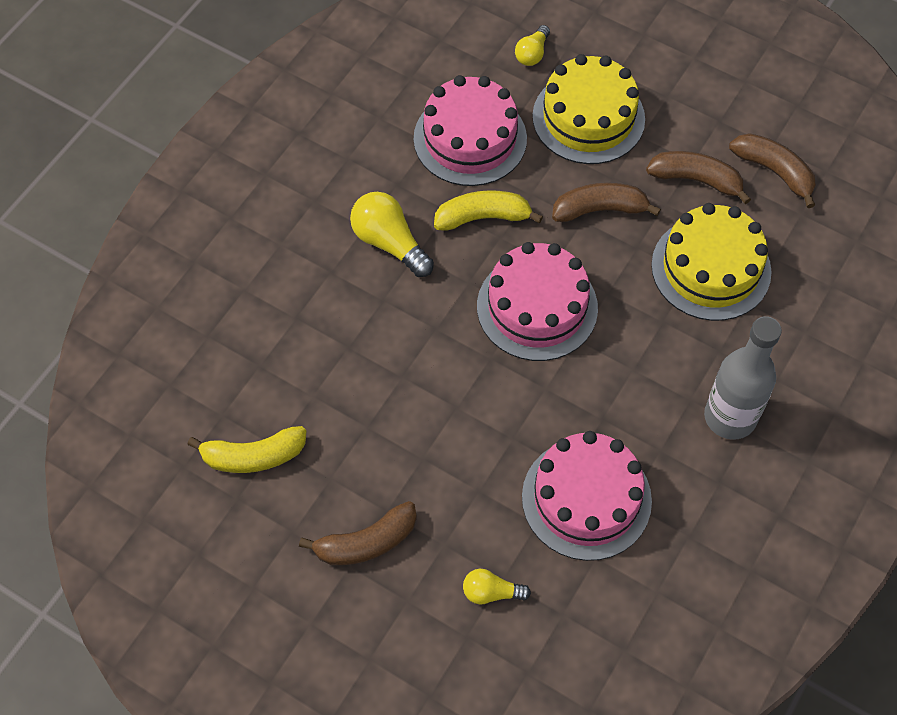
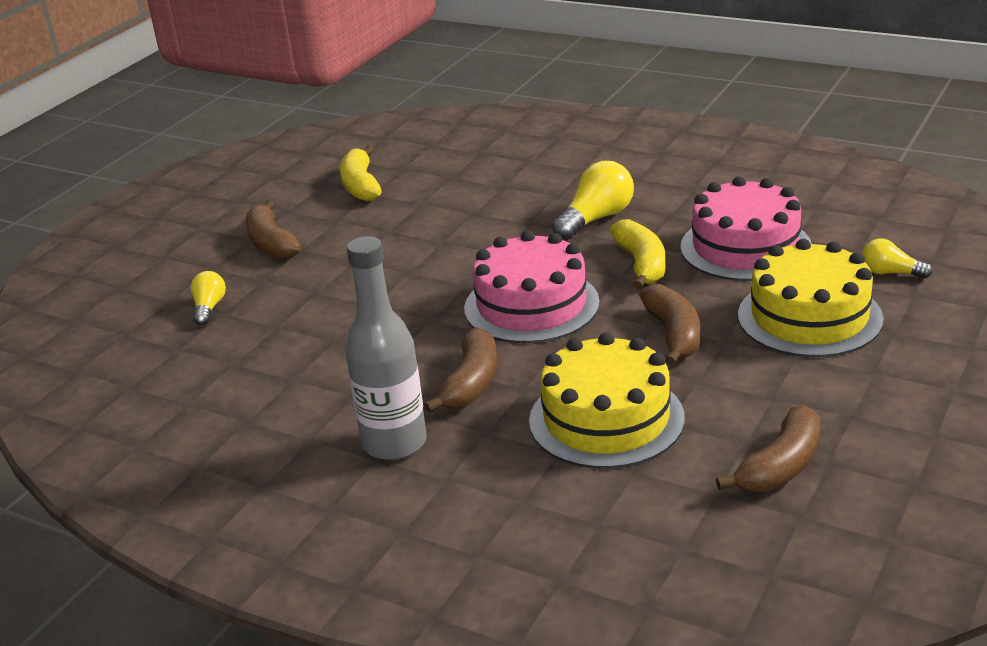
camera: 90 degrees right, 30 degrees down
pink cake [522,431,652,561] -> none
brown banana [646,151,751,204] -> brown banana moved to [424,327,497,413]

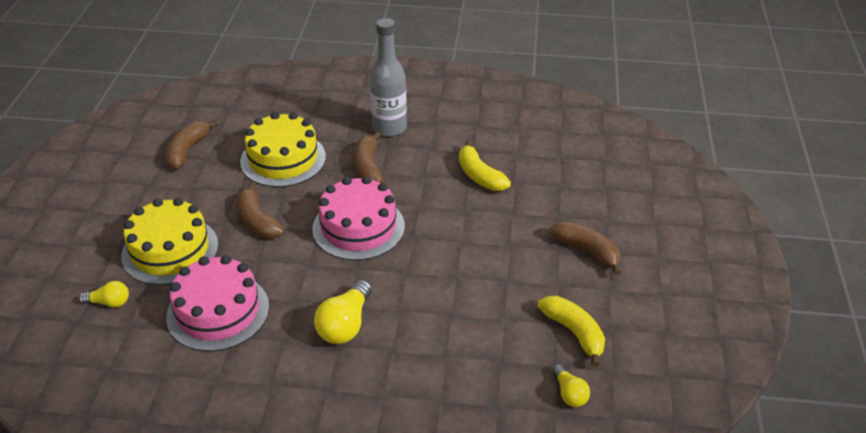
camera: 155 degrees right, 10 degrees up
yellow light bulb [191,271,226,326] -> yellow light bulb moved to [552,364,590,407]
yellow banana [610,219,665,289] -> yellow banana moved to [459,140,511,191]

